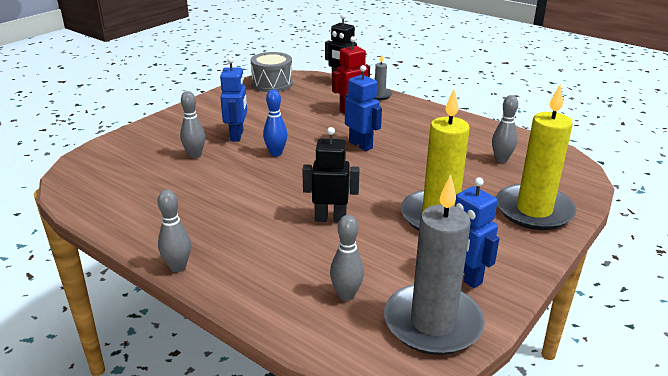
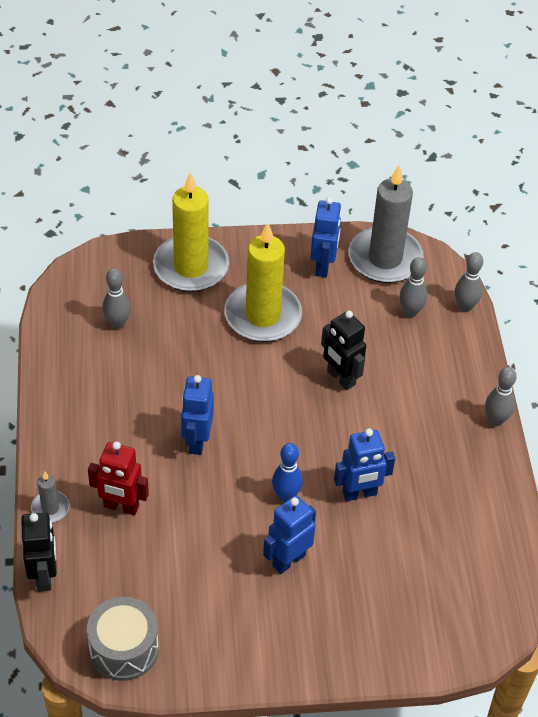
camera: 135 degrees left, 20 degrees up
grey bowling pin [180,91,205,159] -> grey bowling pin moved to [455,252,483,312]
none -> blue robot [334,428,395,501]

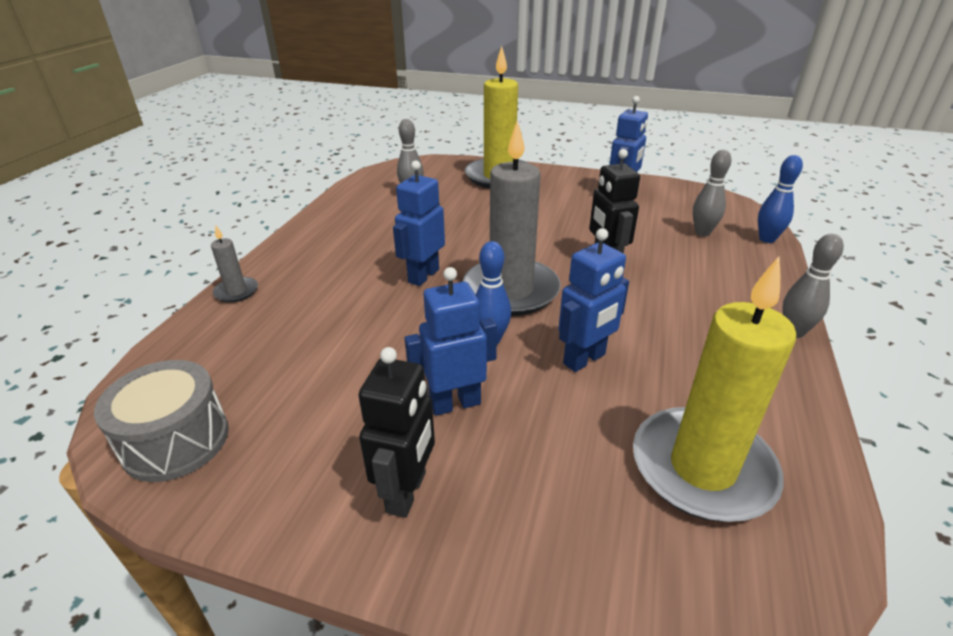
camera: 25 degrees right, 15 degrees down
black robot [22,513,57,592] -> black robot moved to [358,347,435,518]
red robot [88,441,149,515] -> none
yellow candle [224,223,302,342] -> yellow candle moved to [633,257,796,522]
blue robot [334,428,395,501] -> blue robot turned 45 degrees counterclockwise [559,228,629,372]
grey candle [349,165,424,283] -> grey candle moved to [462,121,561,316]
grey bowling pin [455,252,483,312] -> blue bowling pin [758,155,803,243]

